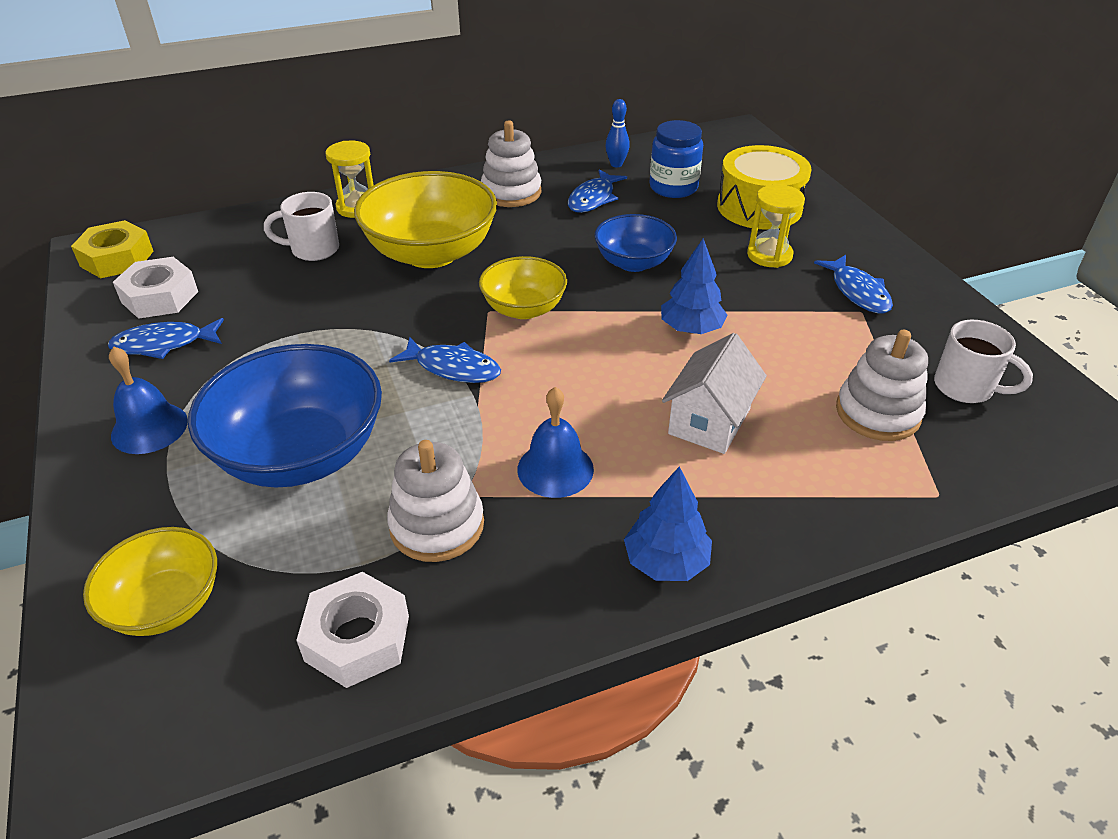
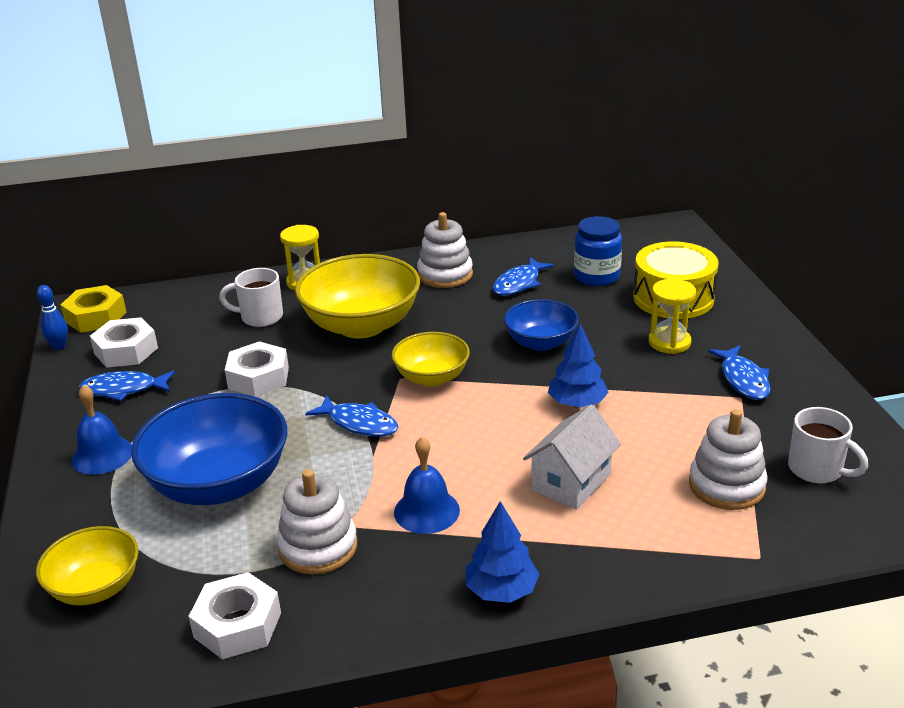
camera: 10 degrees right, 10 degrees down
blue bowling pin [605,99,630,168] -> blue bowling pin moved to [37,285,68,350]
none -> white nut [225,341,289,397]

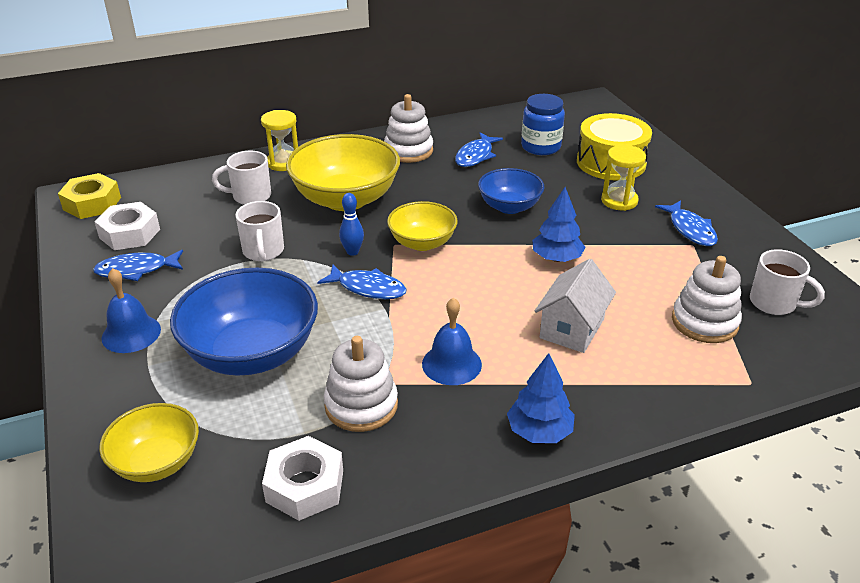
camera: 10 degrees left, 5 degrees up
blue bowling pin [37,285,68,350] -> blue bowling pin moved to [339,193,364,256]
white nut [225,341,289,397] -> white mug [235,201,284,262]

